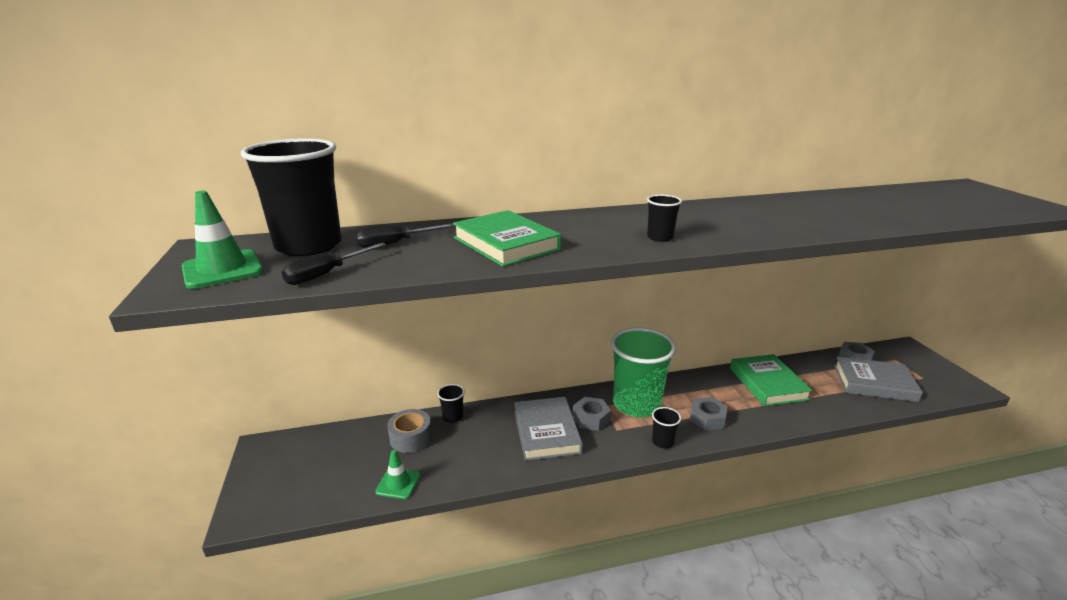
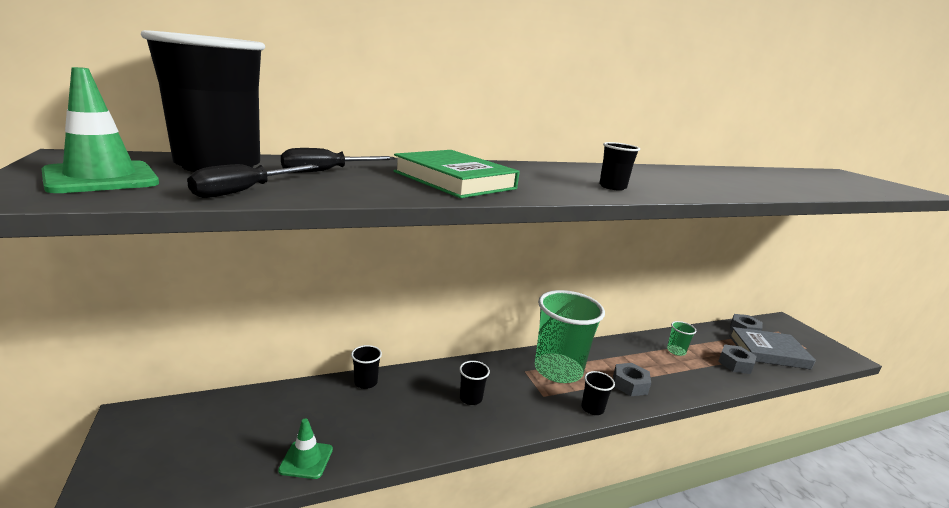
camera: 10 degrees left, 5 degrees down
grey tape [387,409,432,453] -> none
grey book [514,397,583,461] -> black cup [459,361,490,405]
grey nut [573,397,611,431] -> grey nut moved to [718,344,757,374]
green book [730,354,812,406] -> green cup [667,321,697,356]

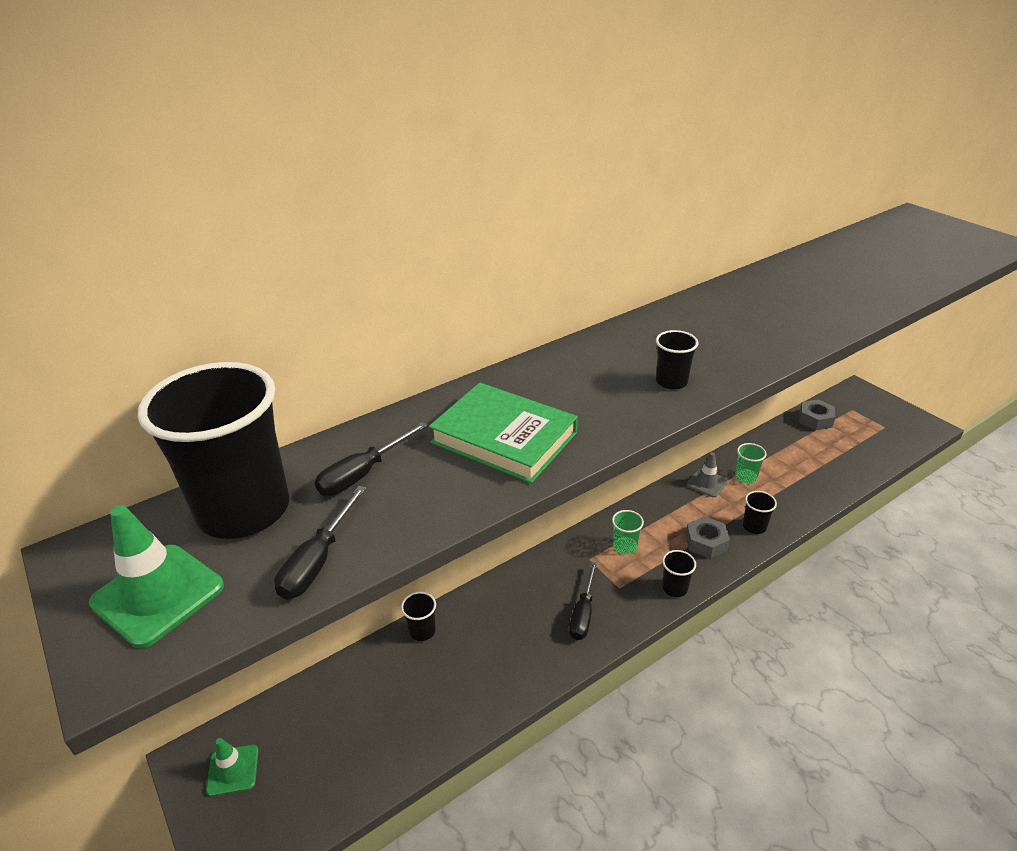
camera: 10 degrees left, 15 degrees up
green traffic cone [278,418,333,479] -> green traffic cone moved to [206,738,258,797]
black cup [459,361,490,405] -> black cup moved to [743,491,777,534]
green cup [535,290,605,383] -> green cup [612,510,644,554], size x0.42
grey nut [718,344,757,374] -> none
grey book [729,327,816,370] -> none
none -> black screwdriver [569,562,597,640]
none -> grey traffic cone [687,452,728,497]

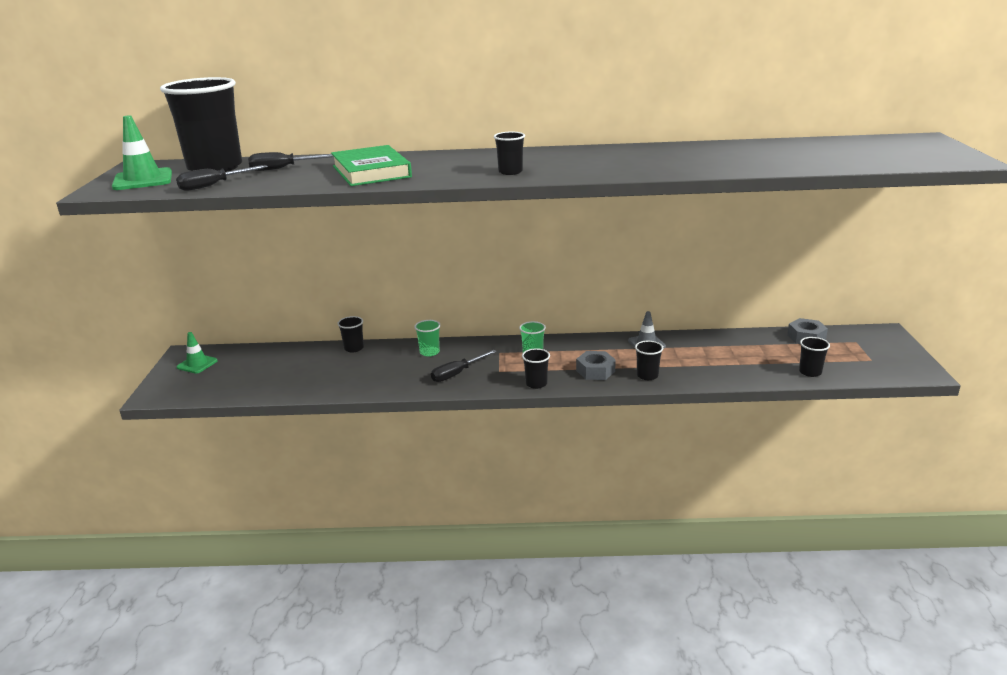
camera: 35 degrees right, 10 degrees down
green cup [735,443,767,483] -> green cup moved to [414,320,440,357]
none -> black cup [799,337,830,377]

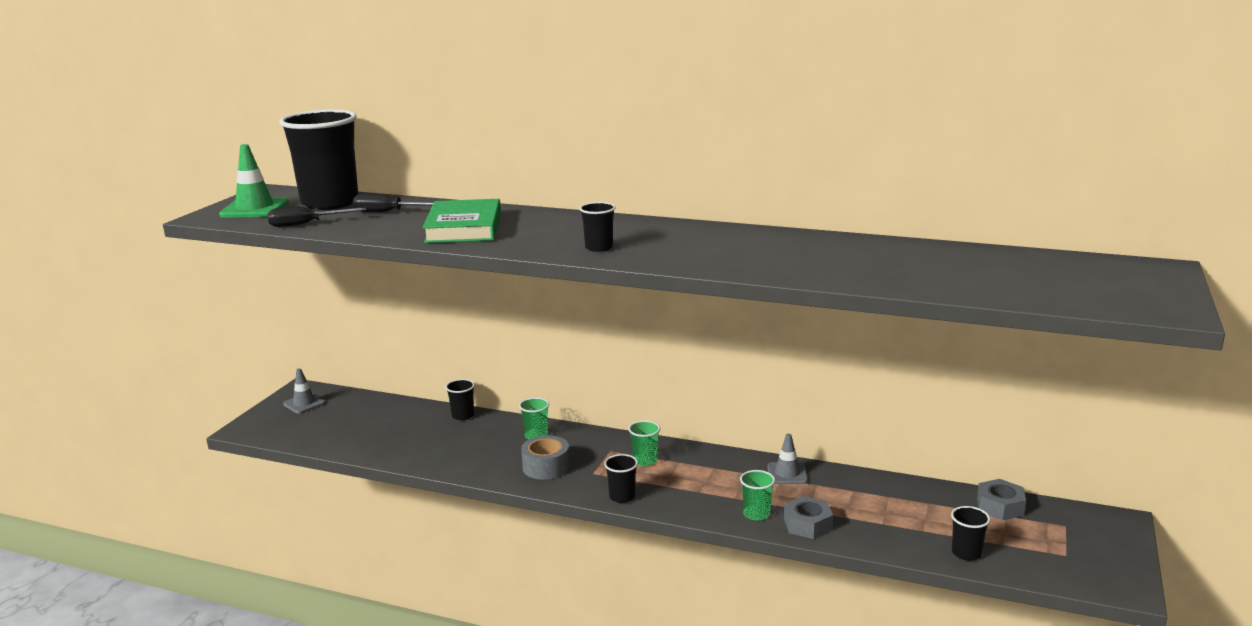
camera: 20 degrees right, 5 degrees down
green traffic cone [177,332,218,373] -> grey traffic cone [283,368,325,414]
black screwdriver [431,350,497,382] -> grey tape [521,435,570,480]
grey nut [576,351,616,380] -> grey nut moved to [784,496,833,539]
black cup [635,341,663,380] -> green cup [740,470,775,521]

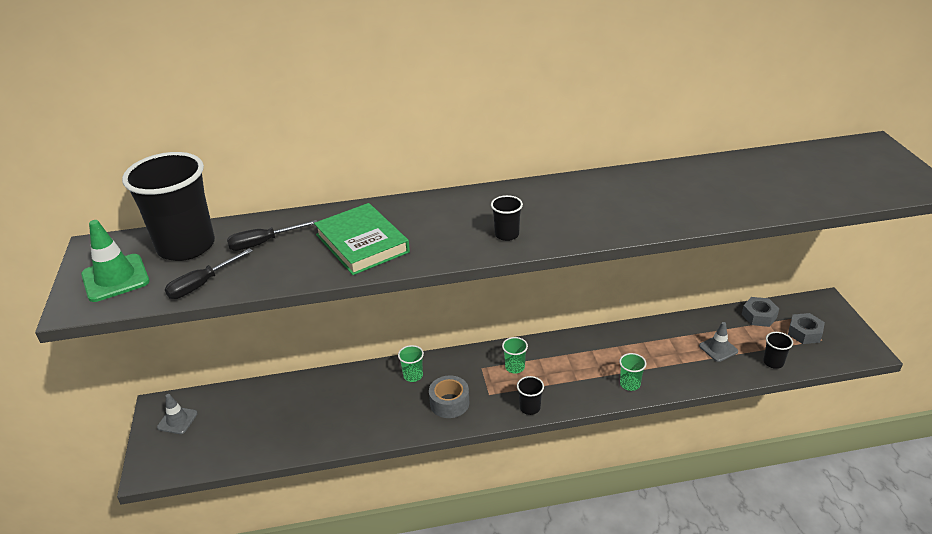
camera: 30 degrees left, 15 degrees up
black cup [445,379,475,420] -> none
grey traffic cone [767,434,808,484] -> grey traffic cone moved to [699,322,738,362]
grey nut [784,496,833,539] -> grey nut moved to [788,313,825,344]

